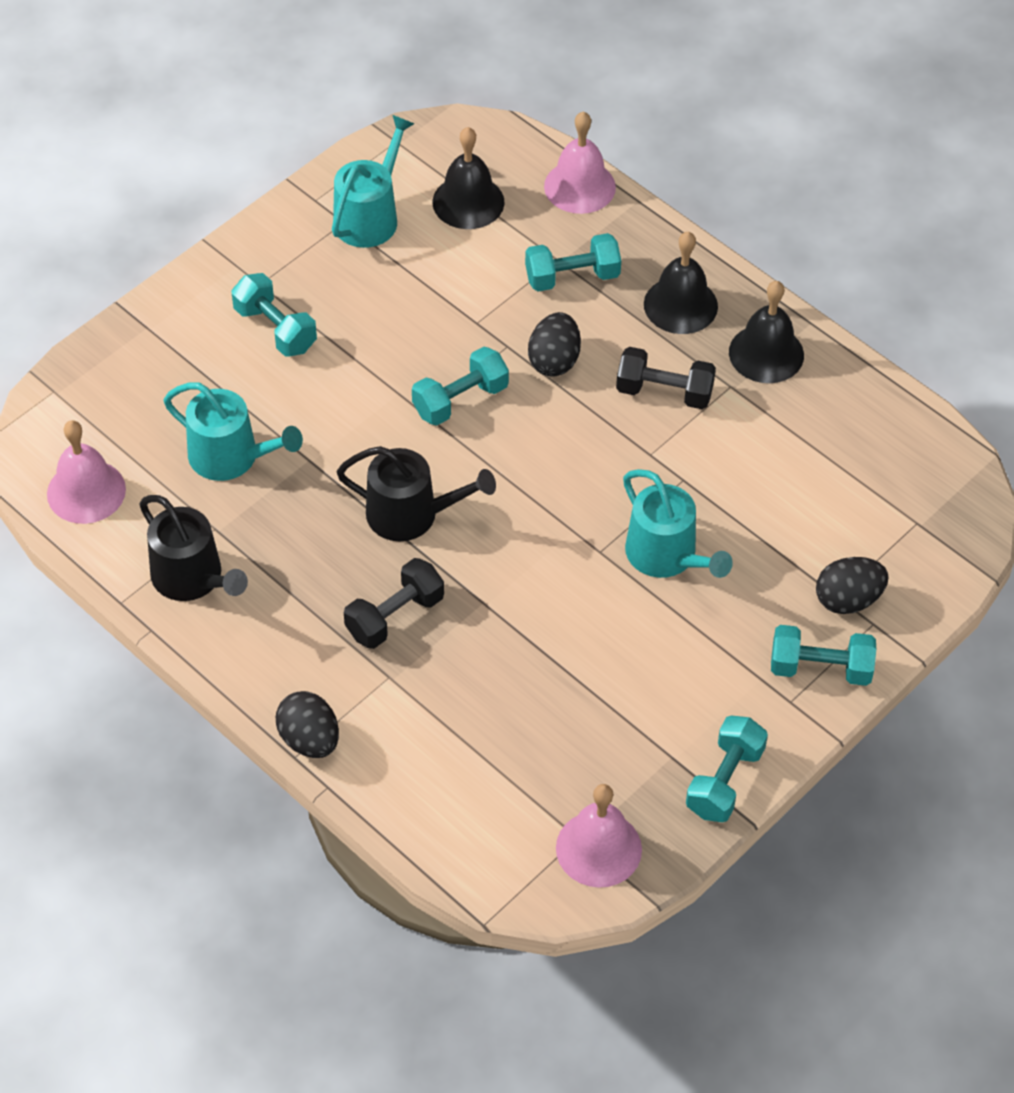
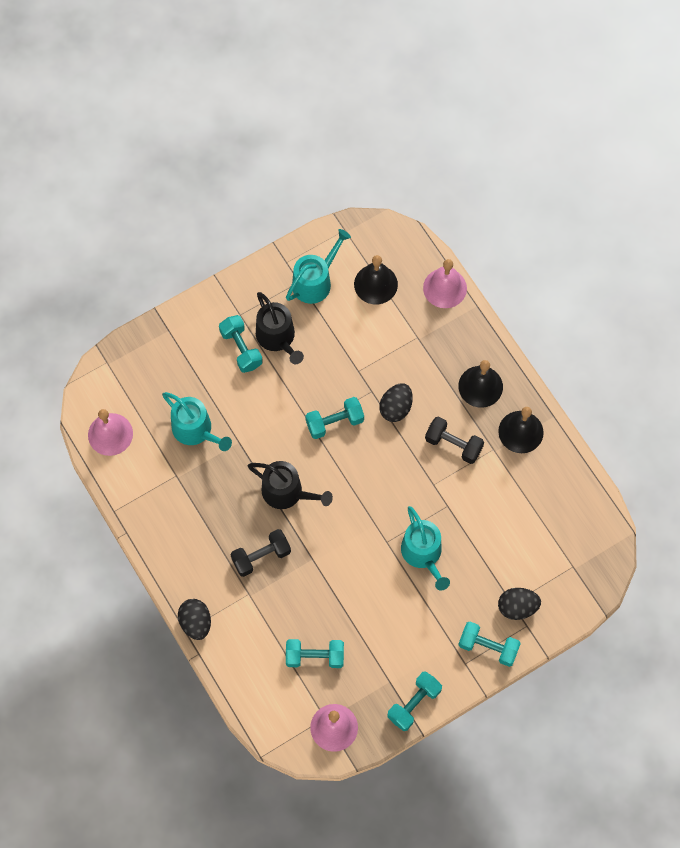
camera: 15 degrees right, 15 degrees up
black watering can [139,495,248,601] -> black watering can moved to [256,292,304,364]
turquoise dumbbell [525,233,621,291] -> turquoise dumbbell moved to [286,639,344,668]

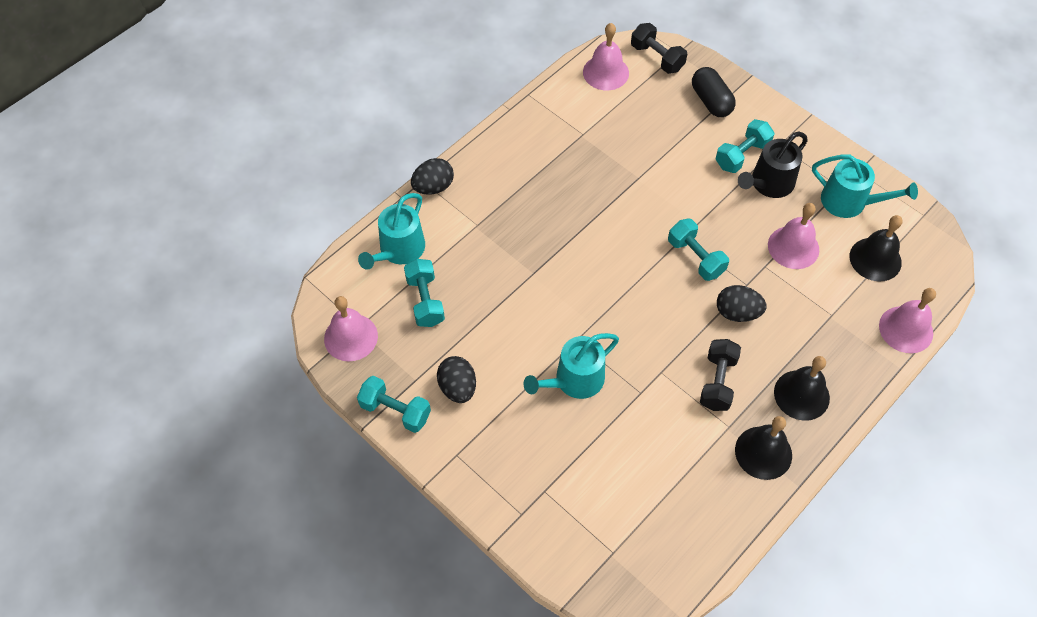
camera: 75 degrees right, 10 degrees down
turquoise watering can [162,392,232,451] -> turquoise watering can moved to [358,193,425,270]
black dumbbell [231,529,291,577] -> black dumbbell moved to [631,23,687,74]
black watering can [248,461,333,509] -> none
turquoise dumbbell [458,622,521,667] -> none
black egg [498,588,541,620] -> black egg moved to [437,356,476,403]
none -> black capsule [692,67,736,117]
none -> pink bell [768,203,819,269]

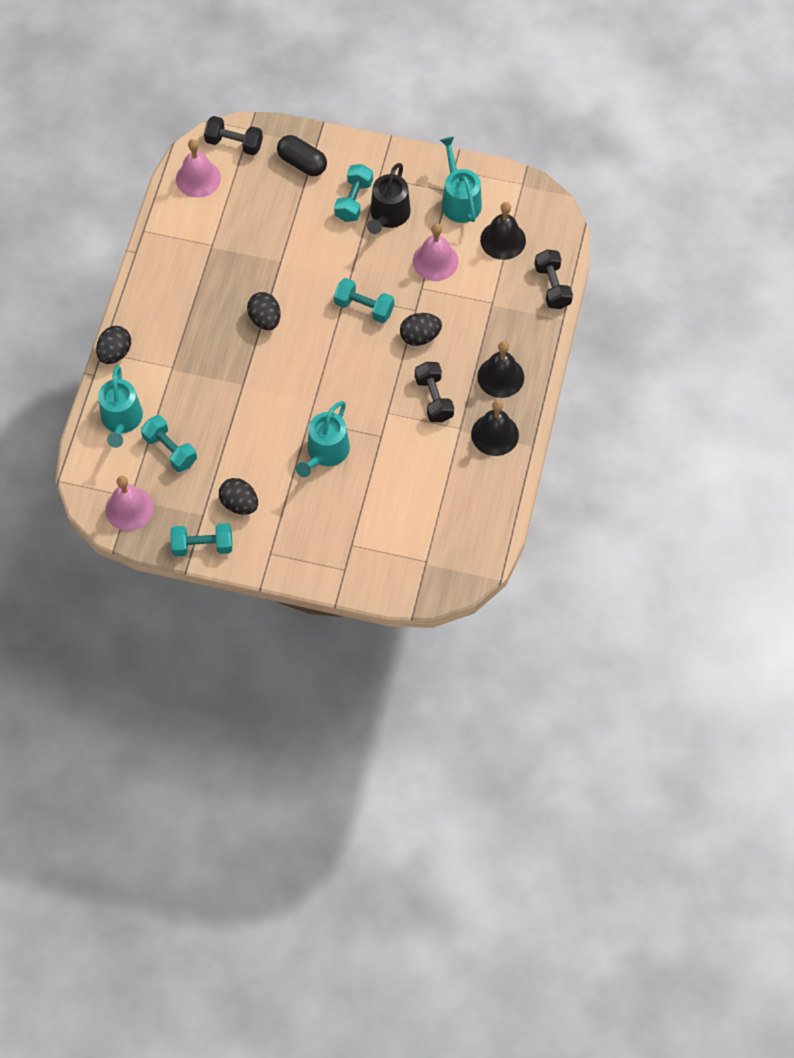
camera: 30 degrees left, 5 degrees up
turquoise watering can [812,155,918,218] -> turquoise watering can turned 105 degrees counterclockwise [440,137,482,223]
pink bell [879,288,936,353] -> black dumbbell [535,249,573,309]
none -> black egg [247,292,281,330]

